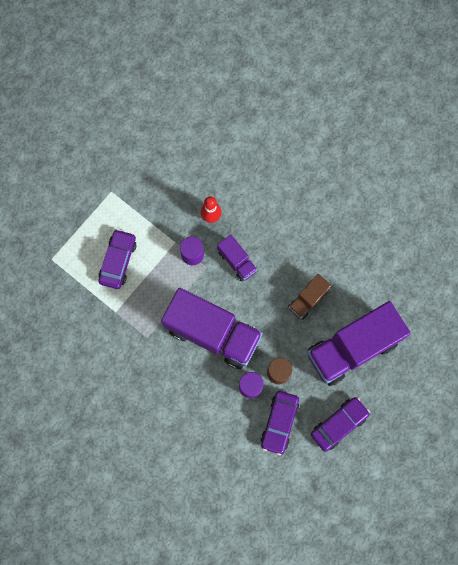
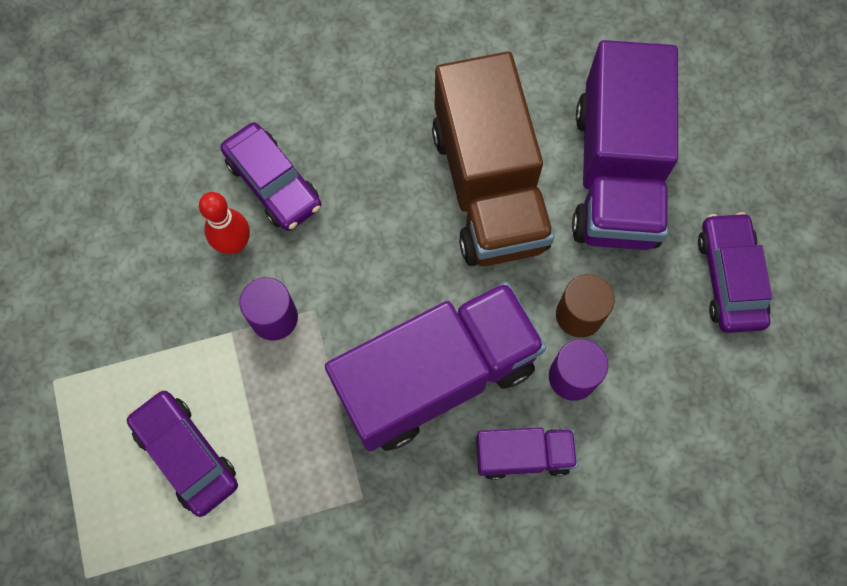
camera: 55 degrees left, 5 degrees down
purple truck [217,235,257,282] -> purple truck moved to [476,428,577,480]
purple car [261,391,299,455] -> purple car moved to [221,122,321,231]
brown truck [288,274,331,320] -> brown truck [432,52,554,266], size x2.08

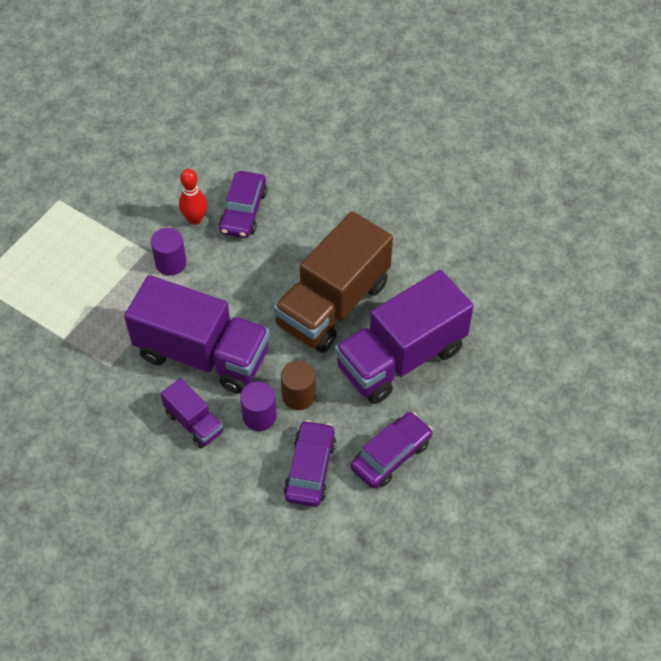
camera: 50 degrees right, 15 degrees down
purple car [127,390,238,517] -> purple car moved to [284,420,336,507]

